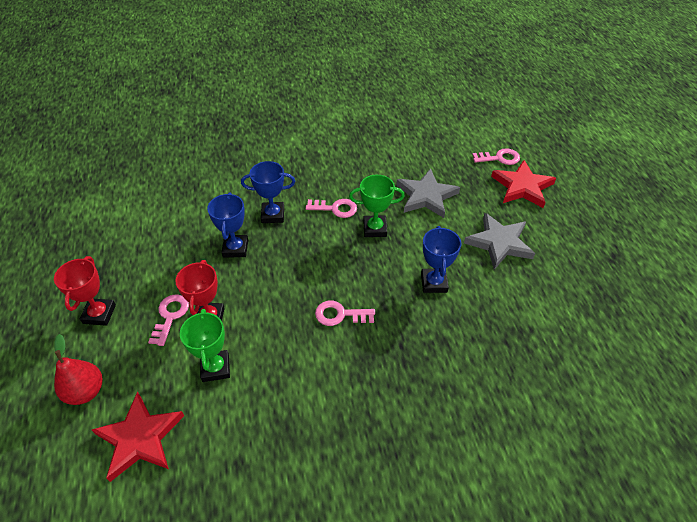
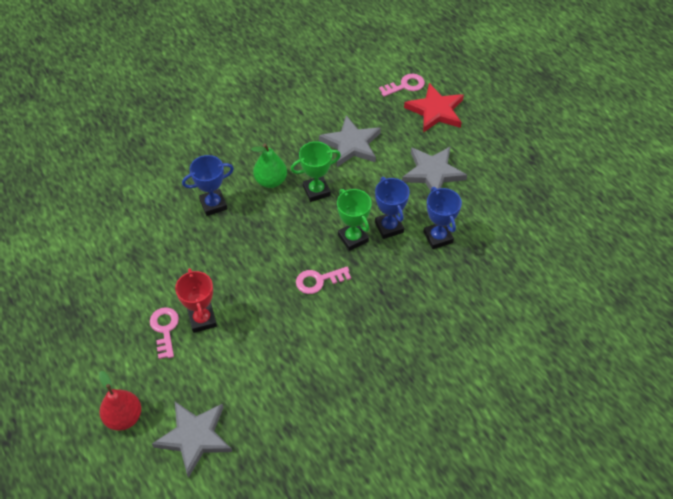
camera: 20 degrees left, 5 degrees up
red trophy [54,256,116,326] -> none
red star [92,392,184,482] -> grey star [152,402,232,478]
green trophy [180,309,230,382] -> green trophy moved to [337,189,372,251]
blue trophy [207,193,248,257] -> blue trophy moved to [423,187,462,249]
pink key [306,199,357,218] -> green pear [251,144,287,188]

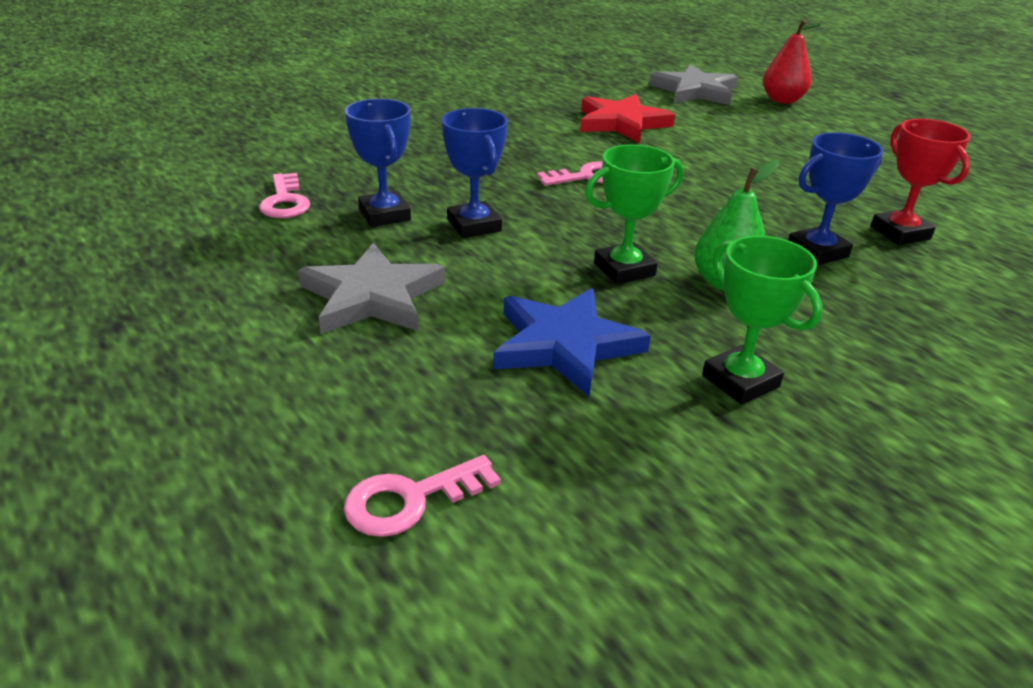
camera: 175 degrees right, 20 degrees down
pink key [150,307,179,359] -> pink key moved to [259,173,310,218]
red trophy [175,268,217,333] -> red trophy moved to [871,119,971,245]
grey star [319,116,381,167] -> blue star [493,288,651,397]
green trophy [337,189,372,251] -> green trophy moved to [702,236,823,405]
red star [404,83,464,133] -> red star moved to [580,94,675,143]

